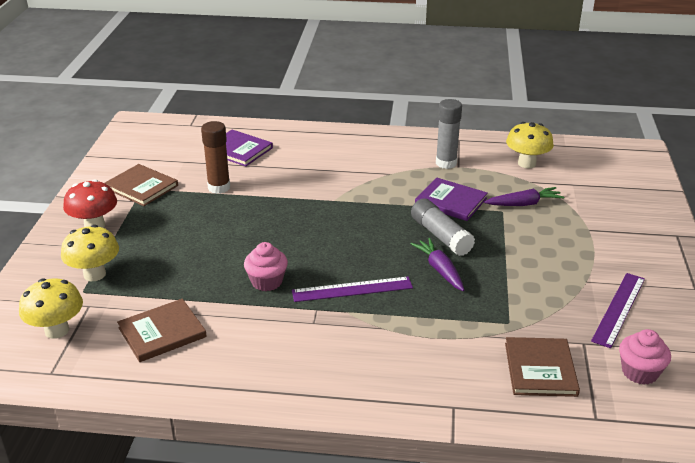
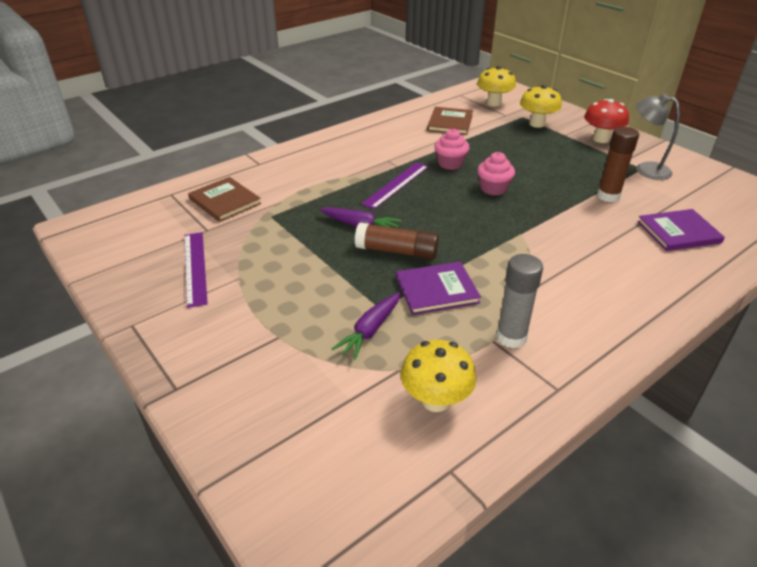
camera: 135 degrees right, 5 degrees up
brown book [105,164,178,206] -> grey lamp [636,94,680,180]
grey glue stick [411,198,475,256] -> brown glue stick [355,222,439,260]
pink cupcake [619,329,671,385] -> pink cupcake moved to [477,152,515,195]

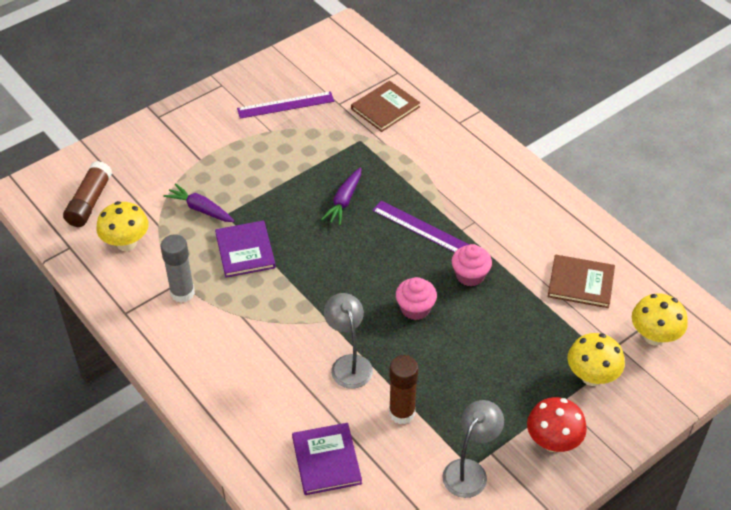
camera: 90 degrees right, 10 degrees up
brown glue stick [355,222,439,260] -> brown glue stick moved to [63,161,112,227]
none -> grey lamp [324,293,373,389]

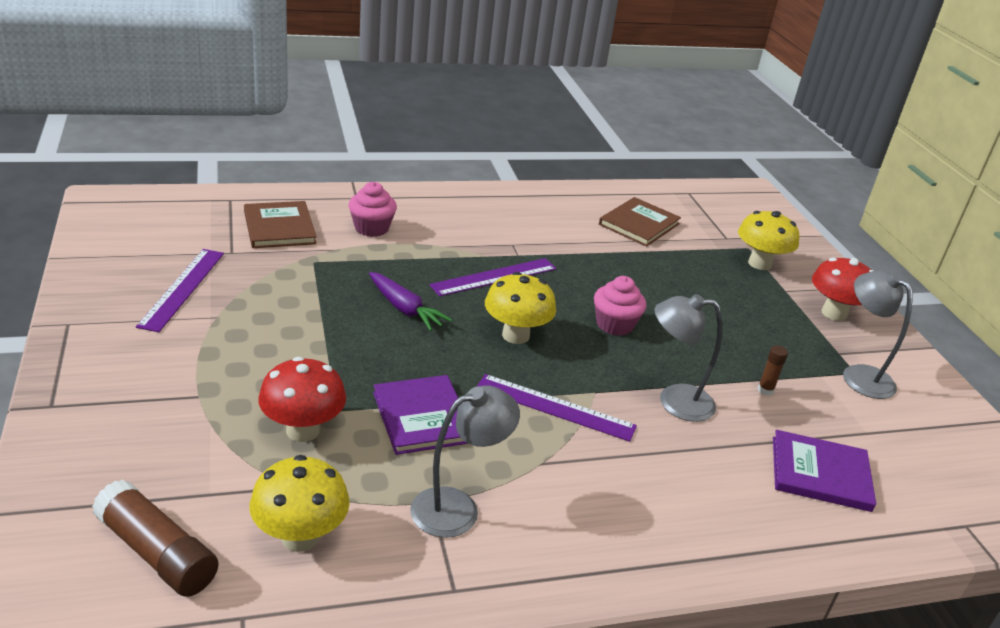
camera: 70 degrees left, 15 degrees down
grey glue stick [160,234,195,303] -> grey lamp [410,385,520,538]
purple carrot [163,183,234,222] -> red mushroom [258,357,346,442]
purple book [215,221,276,278] -> purple book turned 60 degrees clockwise [373,375,468,455]
brown glue stick [389,355,419,424] -> brown glue stick [757,345,788,396], size x0.48
pink cupcake [452,244,492,286] -> pink cupcake moved to [349,182,397,237]
yellow mushroom [632,294,688,346] -> yellow mushroom moved to [485,272,556,344]
none -> purple ruler [476,374,637,442]

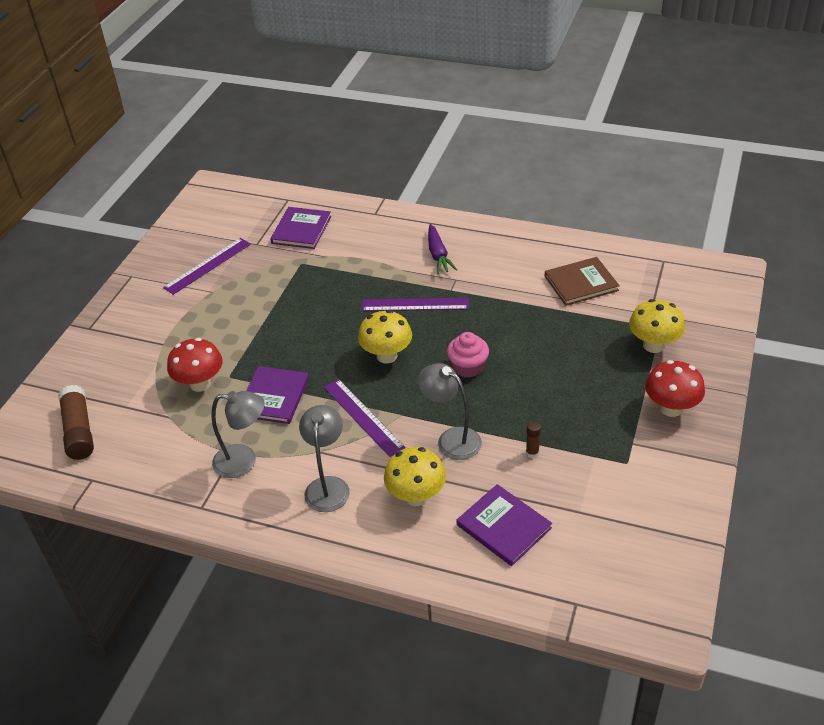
camera: 40 degrees right, 10 degrees up
brown book [244,201,317,248] -> purple book [271,207,331,249]
yellow mushroom [250,455,350,552] -> yellow mushroom moved to [384,447,446,506]
pink cupcake [349,182,397,237] -> none
purple carrot [369,272,452,331] -> purple carrot moved to [428,224,457,274]
grey lamp [843,270,913,399] -> grey lamp moved to [299,405,350,512]

